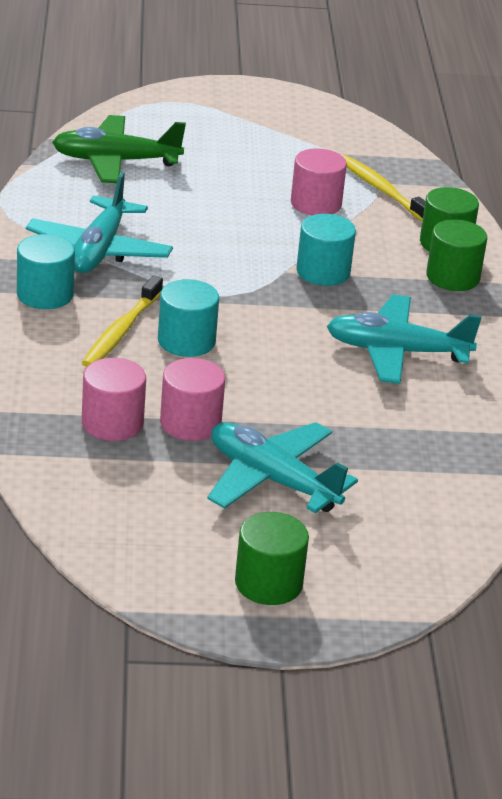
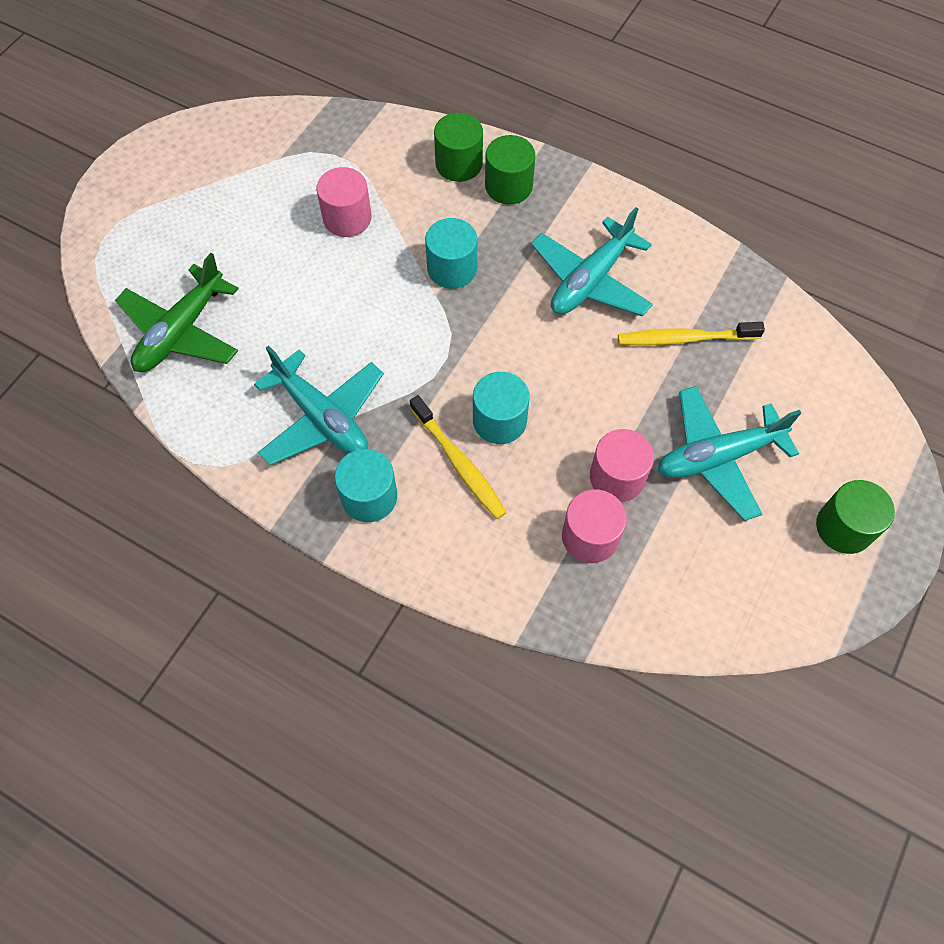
camera: 55 degrees left, 30 degrees up
yellow toothbrush [342,155,425,221] -> yellow toothbrush moved to [618,322,765,346]

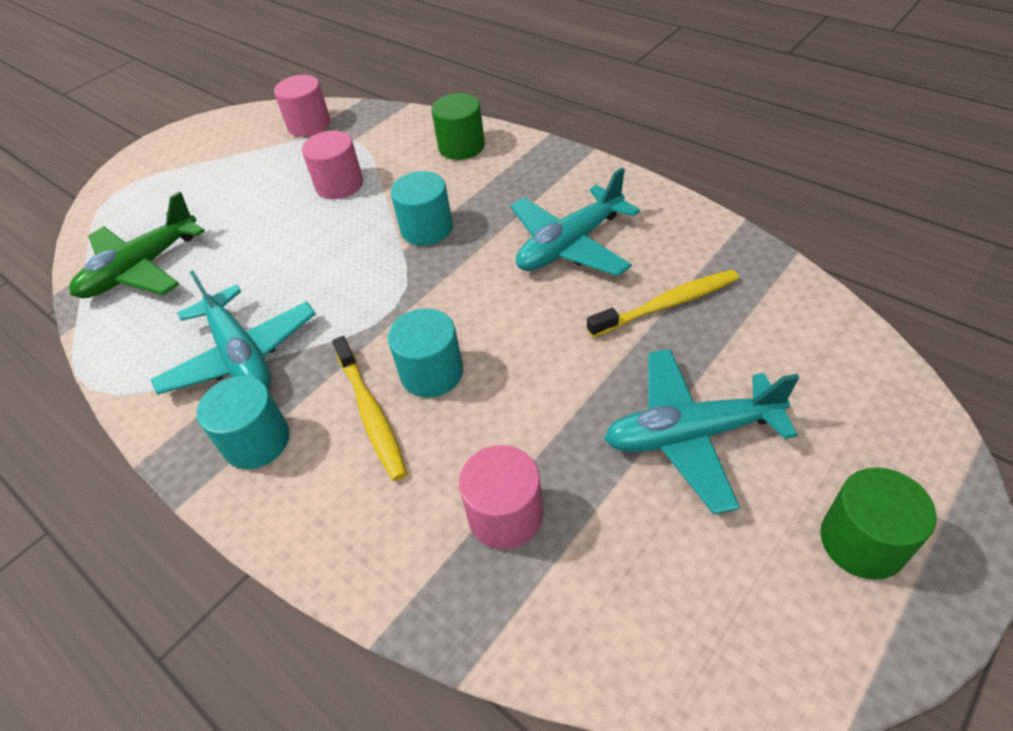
camera: 15 degrees right, 15 degrees down
green cylinder [485,135,536,204] -> none
pink cylinder [590,429,654,502] -> pink cylinder moved to [274,75,330,137]
yellow toothbrush [618,322,765,346] -> yellow toothbrush turned 150 degrees clockwise [587,269,739,338]

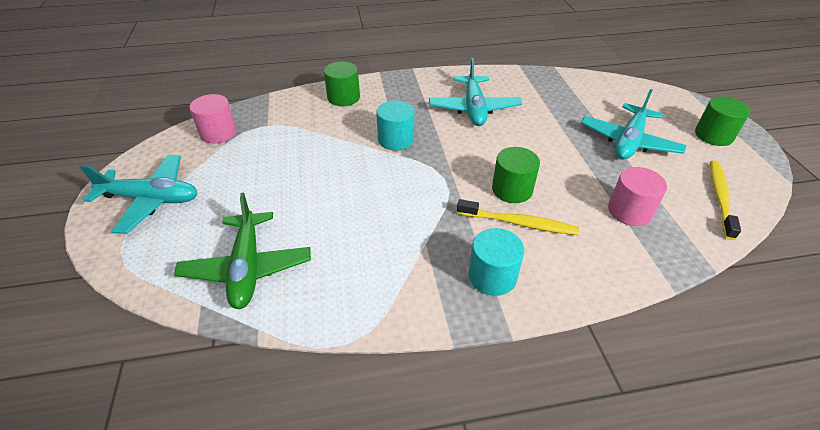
camera: 55 degrees left, 5 degrees down
turquoise plane [151,270,316,395] -> turquoise plane moved to [80,155,197,234]
pink cylinder [302,131,363,199] -> none
turquoise cylinder [388,308,463,398] -> green cylinder [492,147,540,203]
yellow toothbrush [587,269,739,338] -> yellow toothbrush moved to [710,160,741,240]

